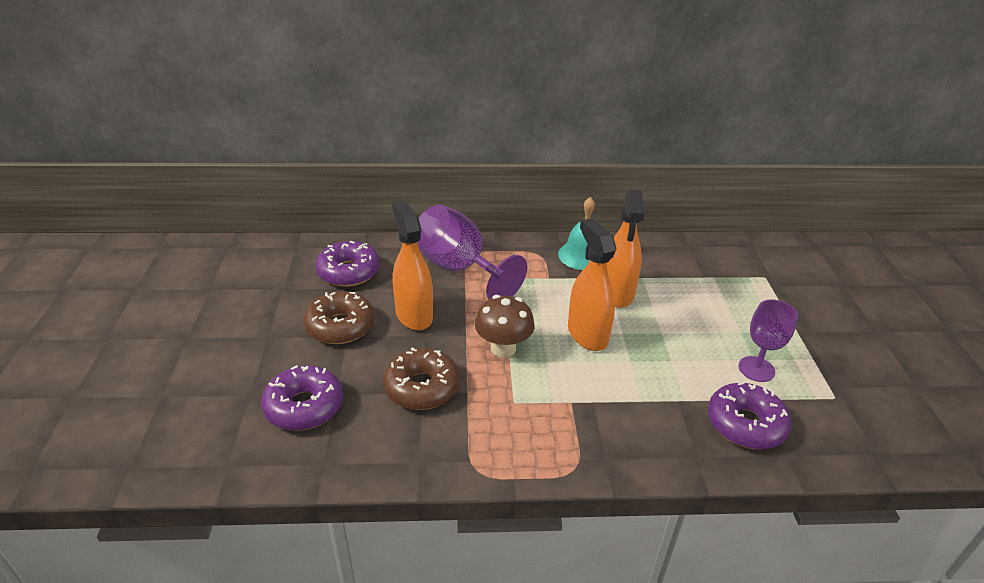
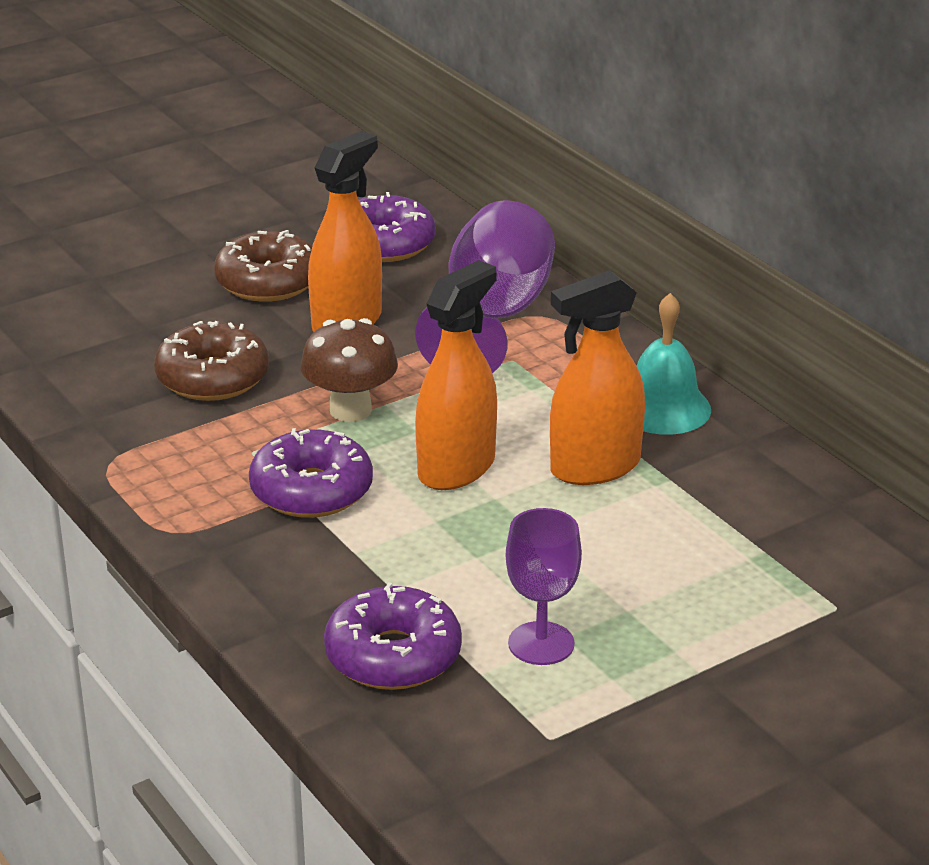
camera: 60 degrees right, 5 degrees down
purple donut [261,365,343,431] -> purple donut moved to [249,428,373,518]

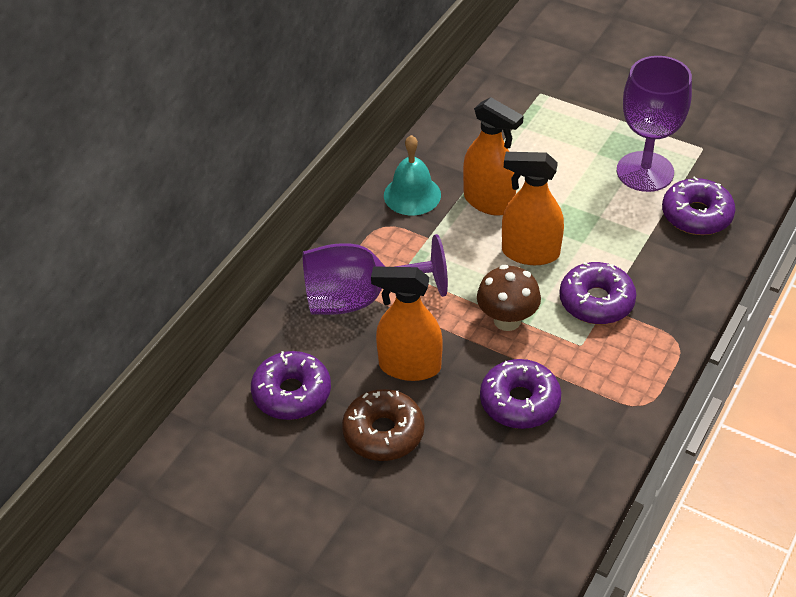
camera: 115 degrees left, 15 degrees up
brown donut [154,321,269,401] -> purple donut [480,359,561,429]
purple goblet [506,508,582,665] -> purple goblet [617,56,692,192], size x1.69

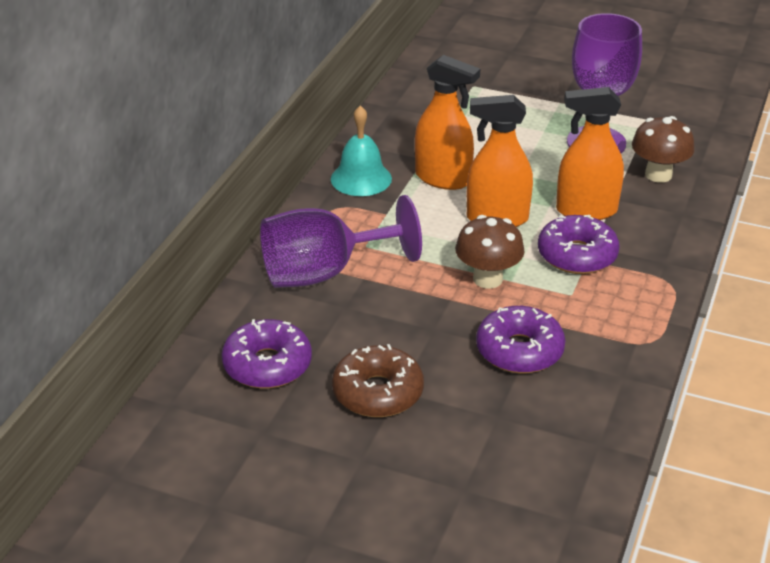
camera: 10 degrees left, 10 degrees down
orange spray bottle [371,266,443,381] -> orange spray bottle moved to [556,87,624,220]
purple donut [662,177,735,235] -> brown mushroom [632,116,695,183]

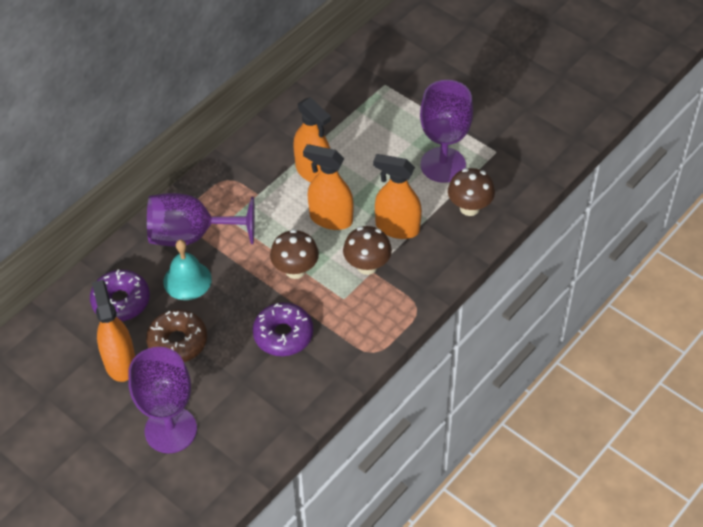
camera: 20 degrees right, 15 degrees up
turquoise bell [331,105,392,196] -> turquoise bell moved to [163,240,212,300]
purple donut [538,215,620,274] -> brown mushroom [343,226,392,275]
none -> orange spray bottle [92,280,135,382]
none -> purple goblet [128,347,197,453]

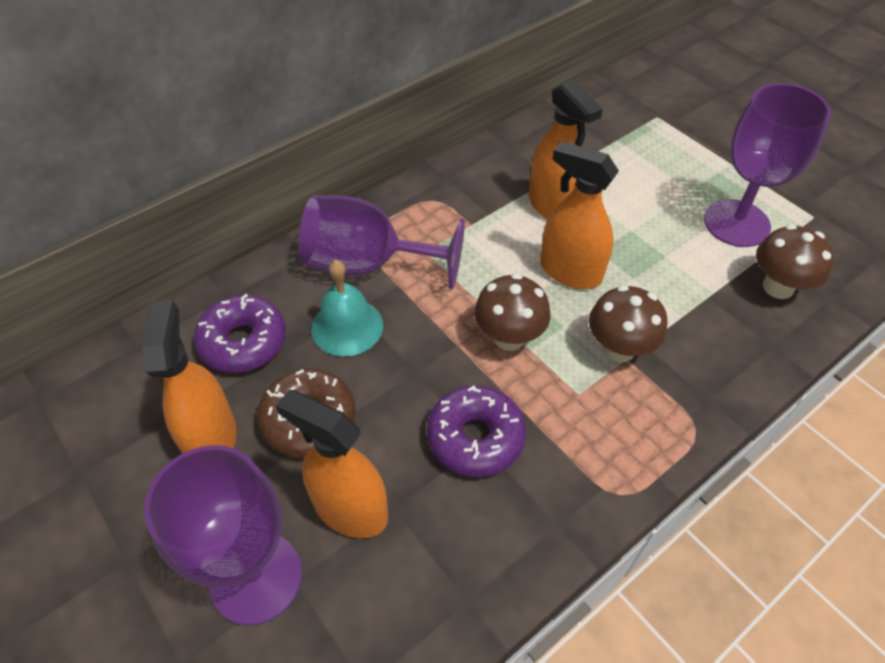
camera: 10 degrees right, 0 degrees up
orange spray bottle [373,154,422,239] -> orange spray bottle moved to [276,390,388,538]

